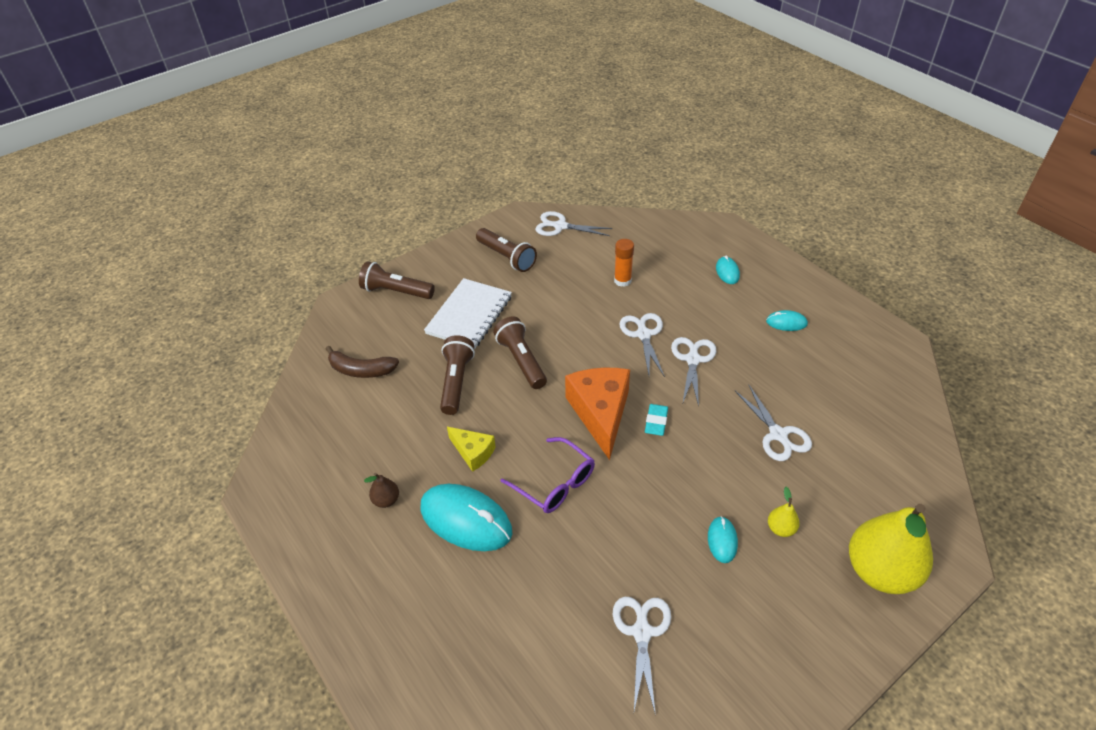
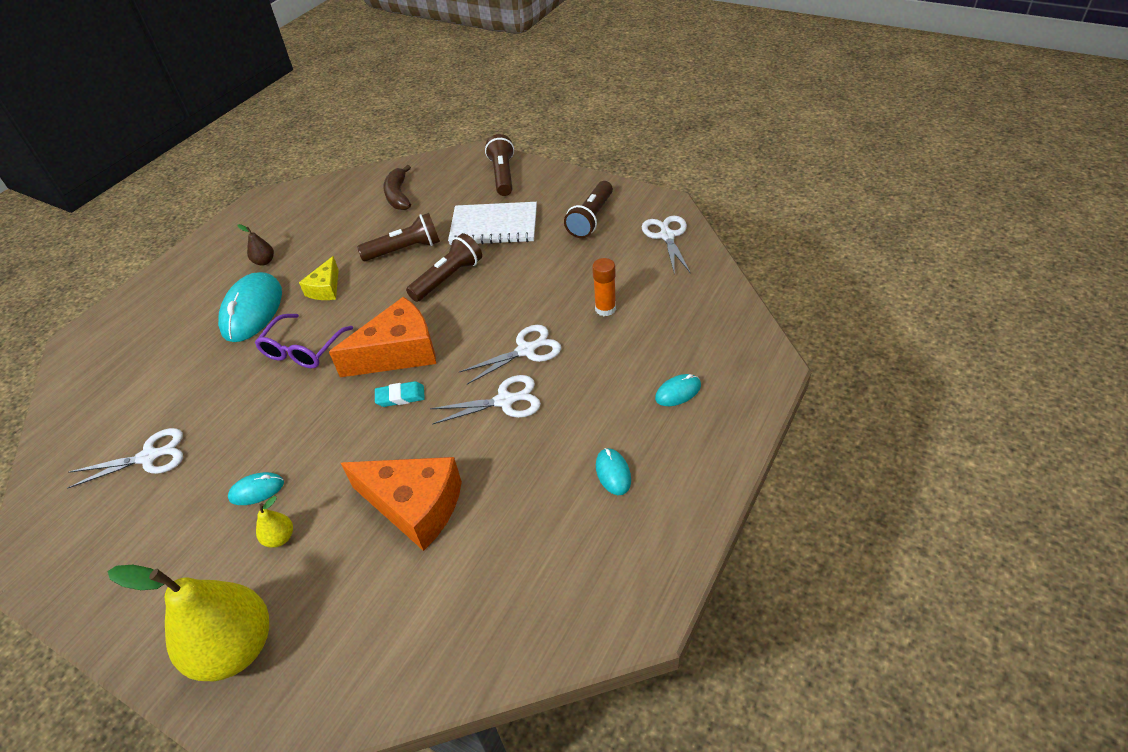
camera: 70 degrees right, 0 degrees up
white scissors [735,385,812,461] -> orange cheese [341,457,462,551]

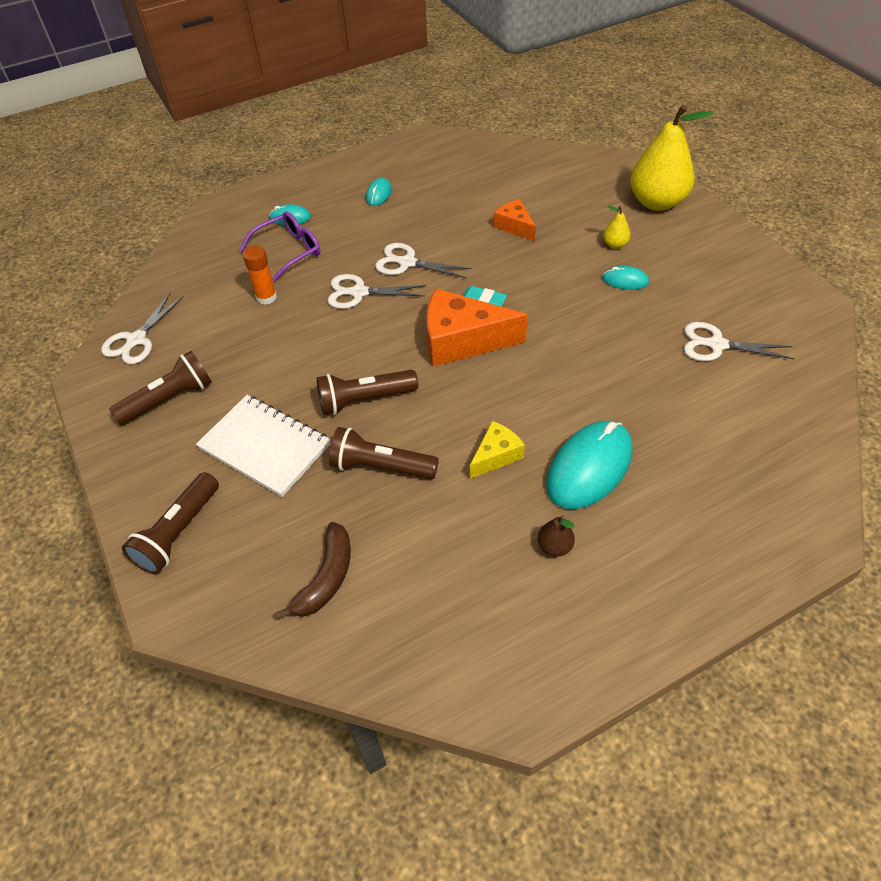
camera: 150 degrees left, 5 degrees up
purple glasses [255,314,353,368] -> purple glasses moved to [239,211,321,284]
orange cheese [341,457,462,551] -> orange cheese [494,199,536,241], size x0.54

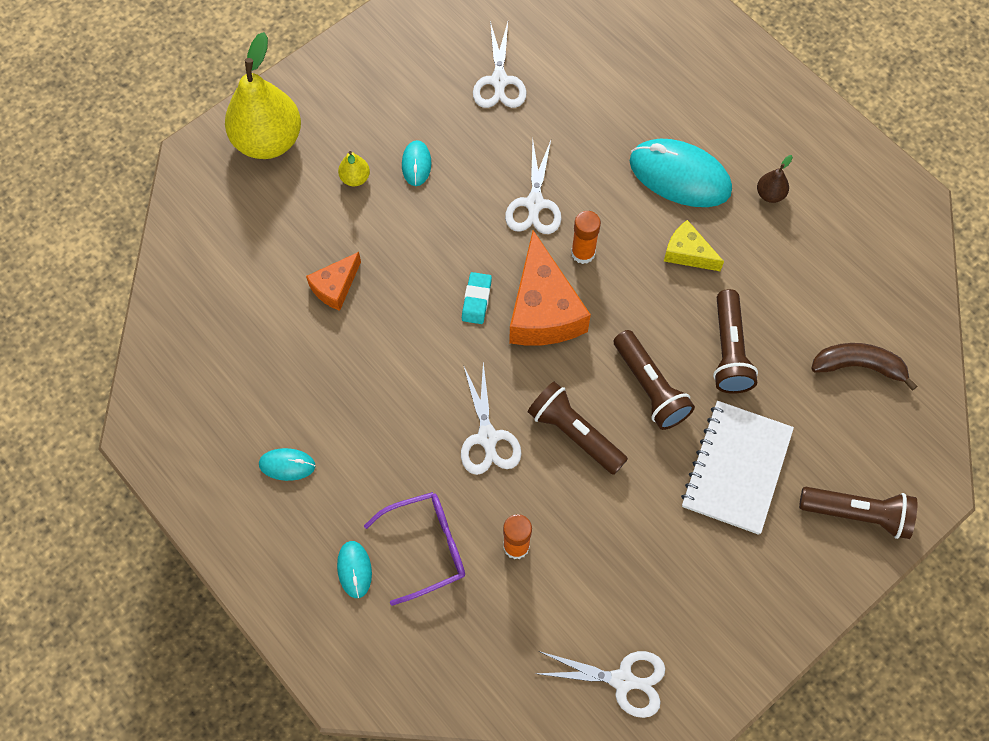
camera: 105 degrees left, 15 degrees up
brown flashlight [109,351,212,425] -> brown flashlight moved to [528,381,628,475]
purple glasses [239,211,321,284] -> purple glasses turned 120 degrees clockwise [364,492,465,606]
white scissors [375,243,472,279] -> white scissors moved to [505,140,562,234]
none -> orange glue stick [571,211,601,264]

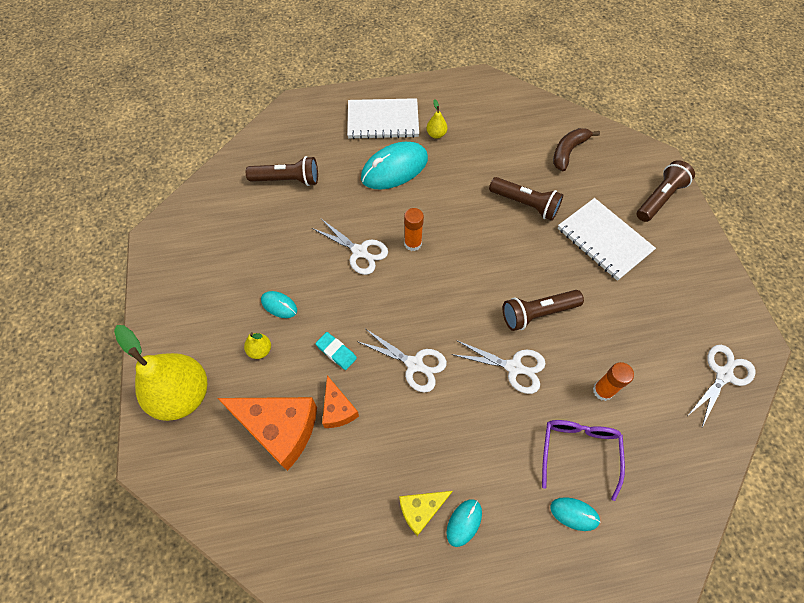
camera: 60 degrees left, 5 degrees down
turquoise eraser [462,272,492,324] -> turquoise eraser moved to [315,332,357,370]
white scissors [473,21,527,108] -> white scissors moved to [357,329,447,392]
orange cheese [509,230,591,345] -> orange cheese moved to [217,397,317,471]
brown flashlight [614,330,695,430] -> brown flashlight moved to [246,156,318,186]
yellow cheese [664,220,724,271] -> yellow cheese moved to [399,491,452,536]
brown pear [757,155,793,203] -> yellow pear [426,99,447,139]
none -> white notebook [347,98,419,139]

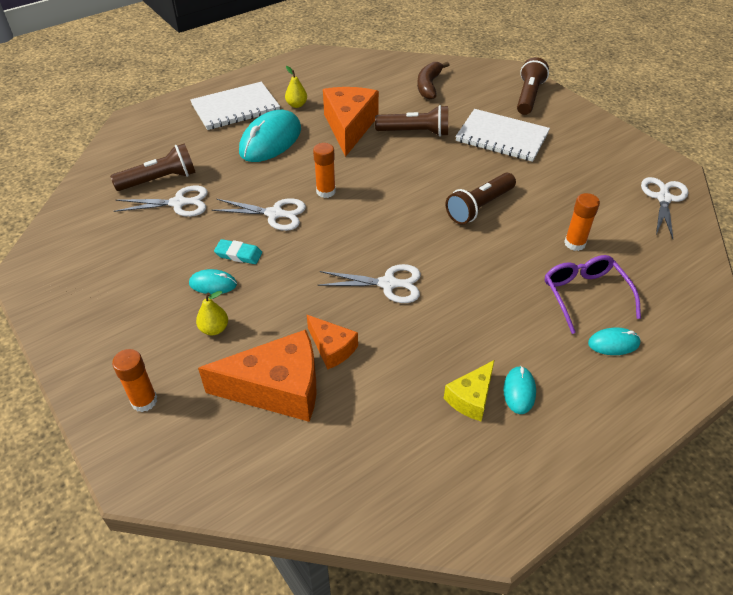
camera: 25 degrees left, 15 degrees down
yellow pear [114,325,207,421] -> orange glue stick [112,349,157,412]
turquoise eraser [315,332,357,370] -> turquoise eraser moved to [214,239,262,264]
white scissors [451,340,546,394] -> white scissors moved to [114,186,208,217]
none -> orange cheese [323,87,379,157]

